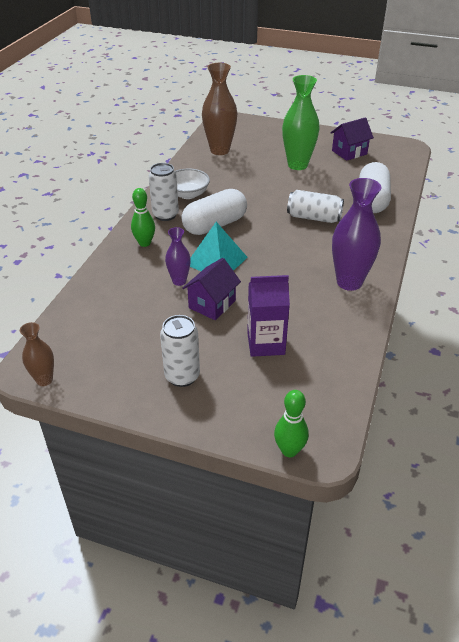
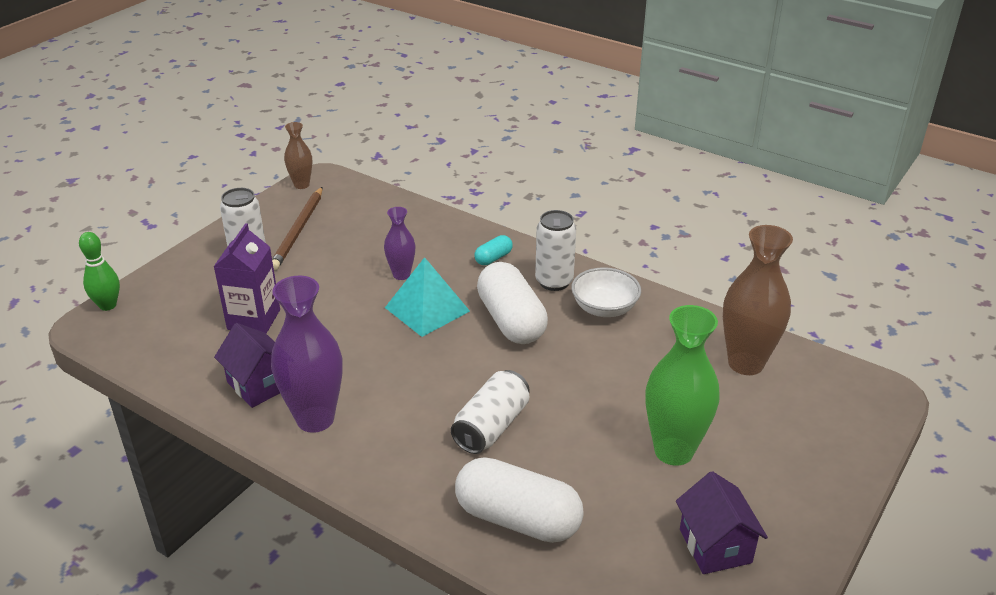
camera: 105 degrees right, 5 degrees down
green bowling pin [131,188,155,247] -> turquoise capsule [474,235,513,265]
purple house [182,258,241,320] -> purple house moved to [214,323,280,408]
none -> brown pencil [272,187,323,270]

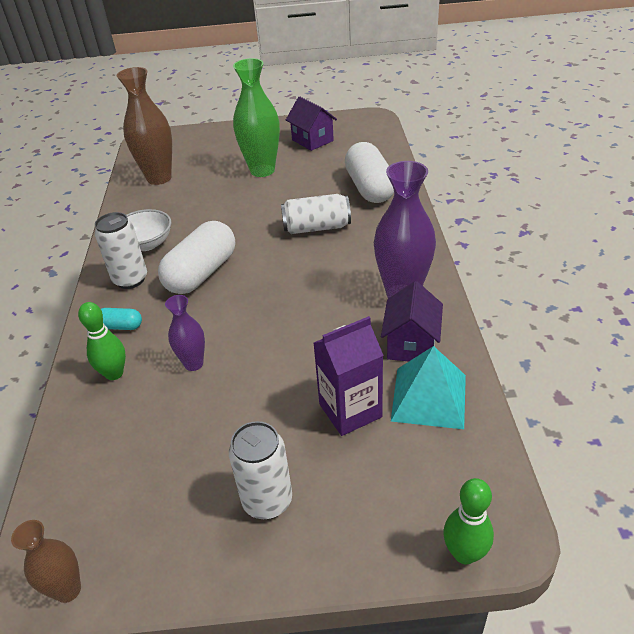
camera: 125 degrees left, 5 degrees up
brown pencil [272,187,323,270] -> none
turquoise pyramid [385,257,470,337] -> turquoise pyramid moved to [391,346,466,429]
purple house [676,471,768,574] -> purple house turned 75 degrees counterclockwise [286,96,337,151]
none -> green bowling pin [78,302,126,380]

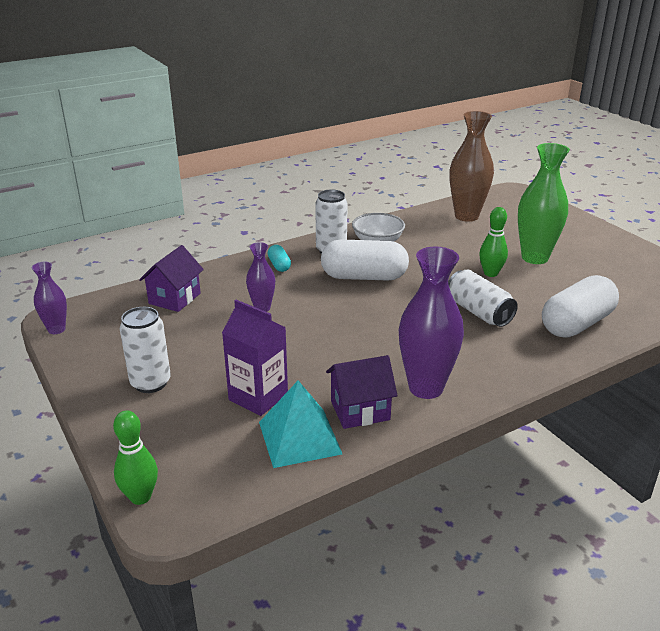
camera: 60 degrees right, 10 degrees down
brown vase [11,520,81,603] -> purple vase [31,262,67,334]
green bowling pin [78,302,126,380] -> green bowling pin moved to [479,207,508,277]
purple house [286,96,337,151] -> purple house moved to [139,245,204,312]

